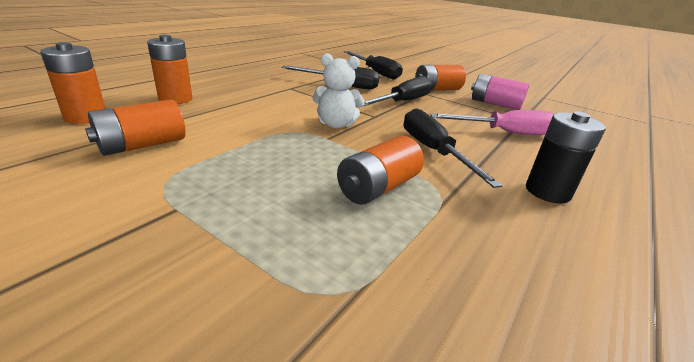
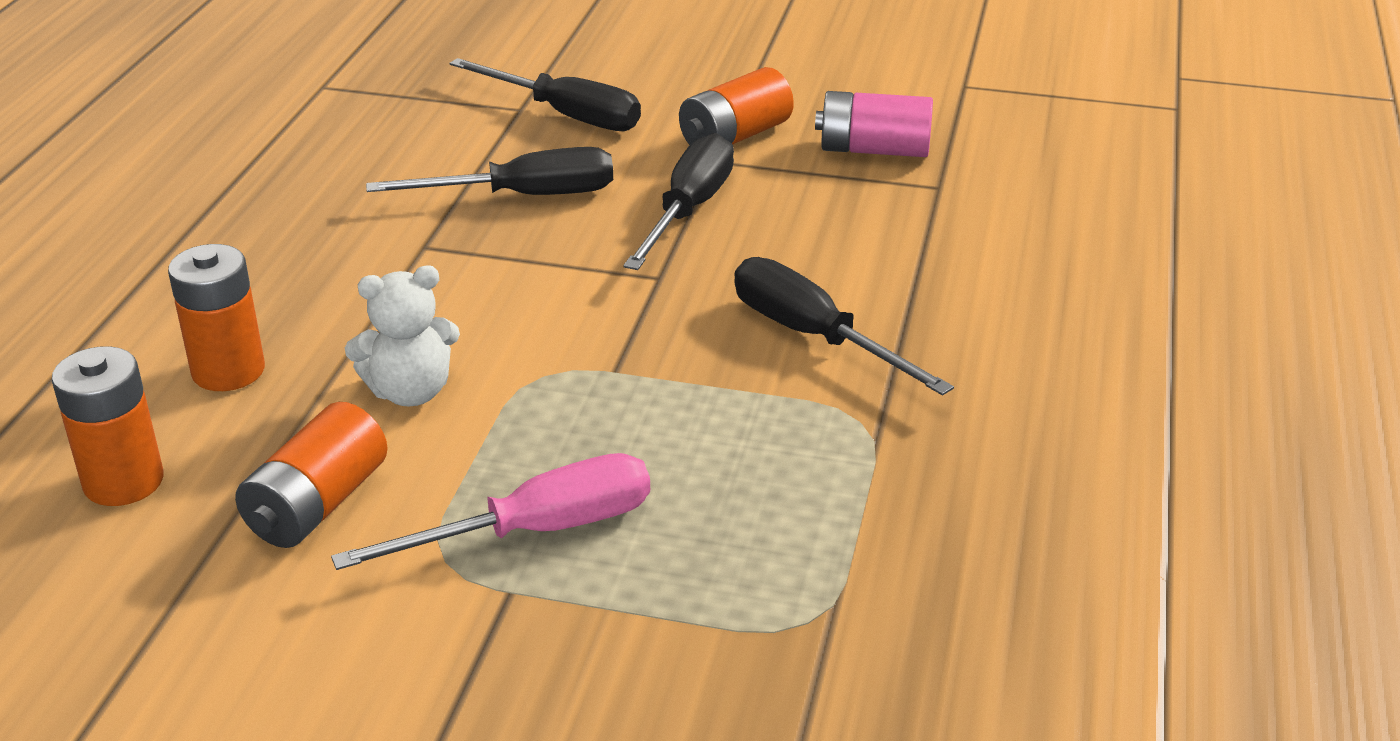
camera: 20 degrees left, 5 degrees up
white teddy bear [312,53,365,129] -> white teddy bear moved to [345,265,460,407]
orange battery [337,136,424,204] -> none
pink screwdriver [430,110,554,135] -> pink screwdriver moved to [331,453,650,570]
black battery [526,111,606,203] -> none

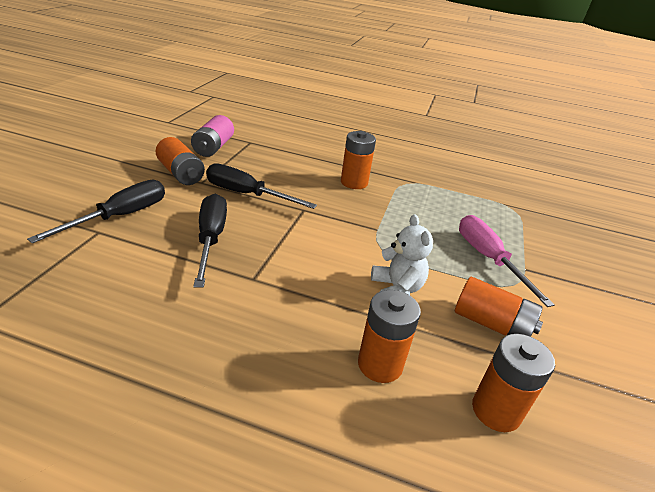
camera: 90 degrees left, 0 degrees up
black screwdriver [734,257,954,396] -> orange battery [341,131,376,189]

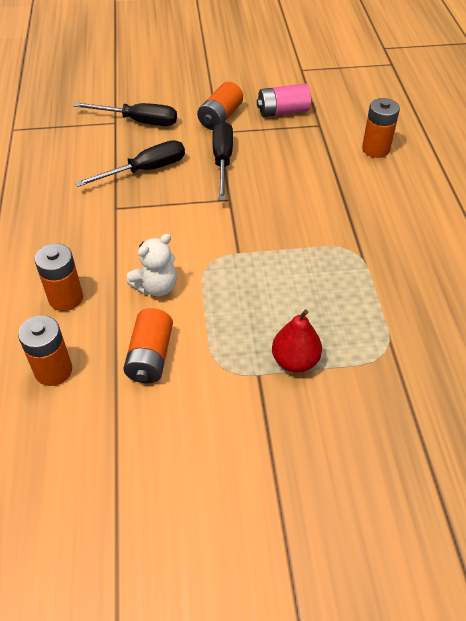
camera: 70 degrees right, 15 degrees up
orange battery [341,131,376,189] -> orange battery moved to [362,98,400,158]
pink screwdriver [459,215,555,307] -> none
none -> red pear [272,309,322,373]

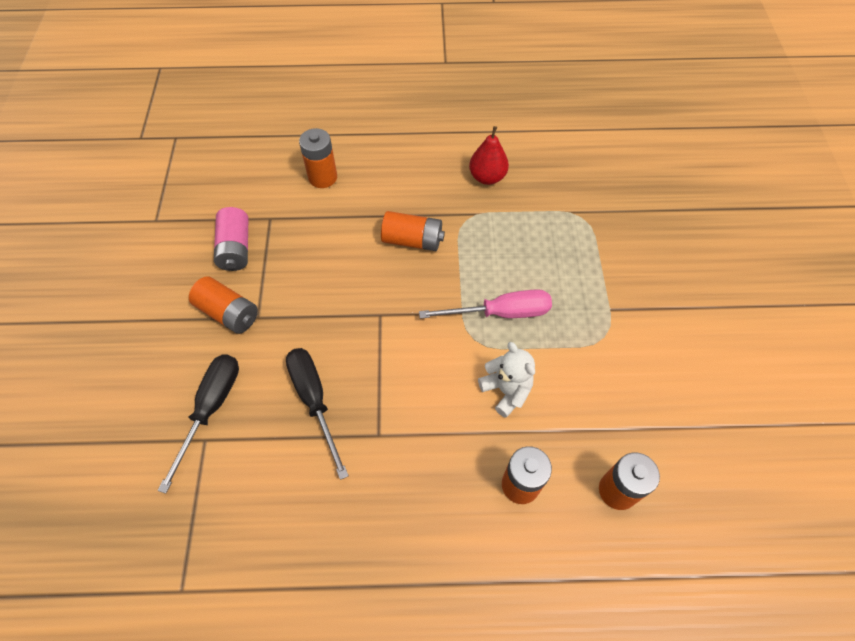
camera: 85 degrees left, 10 degrees up
orange battery [123,308,173,383] -> orange battery moved to [381,211,445,251]
black screwdriver [212,121,233,200] -> none
red pear [272,309,322,373] -> red pear moved to [469,126,509,185]
none -> pink screwdriver [419,289,552,319]

